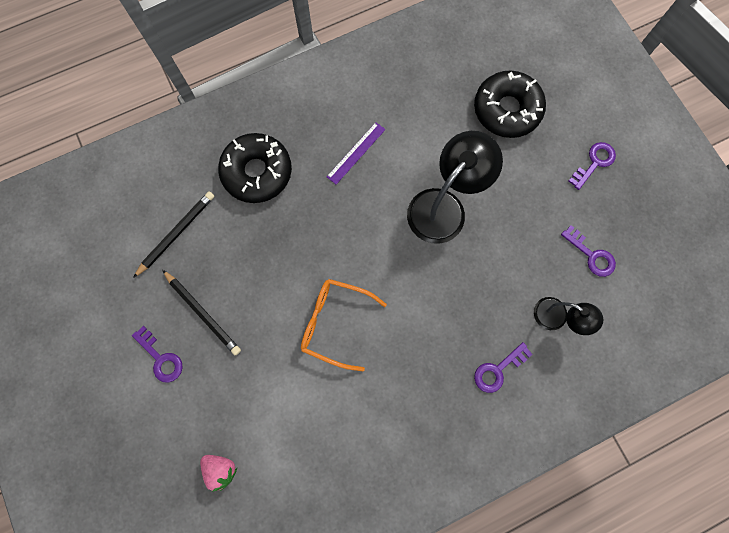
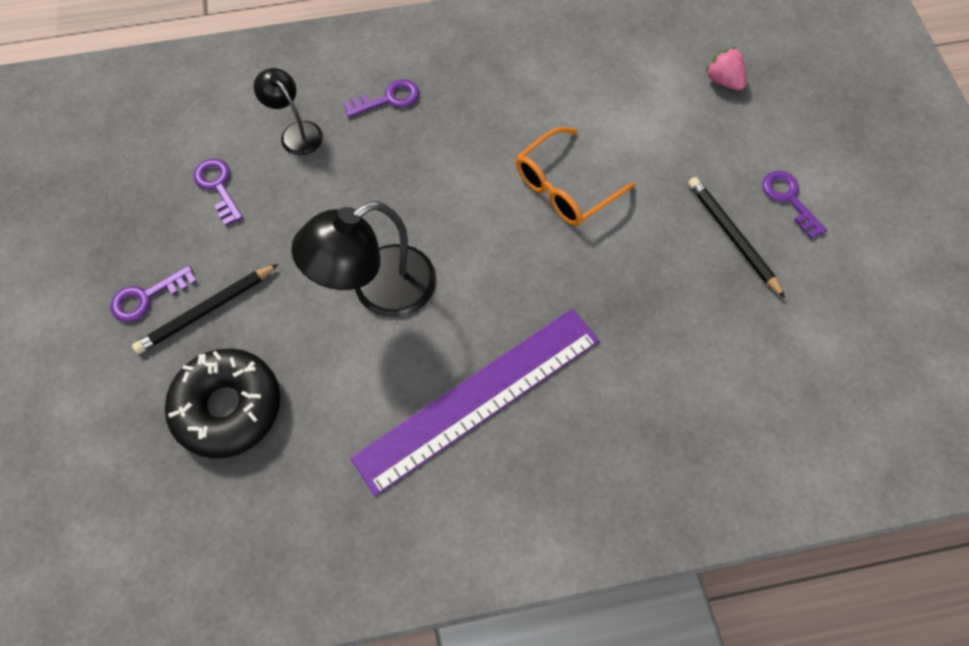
camera: 165 degrees left, 10 degrees down
black pencil [133,192,214,278] -> black pencil moved to [132,264,278,354]
black donut [218,133,292,203] -> none
orange glasses [301,279,387,371] -> orange glasses turned 105 degrees clockwise [516,127,636,226]
purple ruler [327,122,386,185] -> purple ruler [350,308,599,496], size x2.28

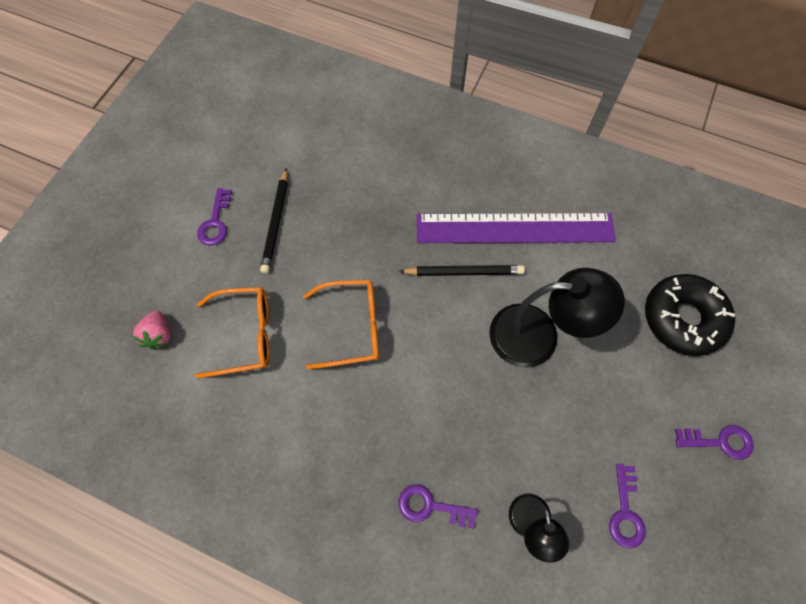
camera: 145 degrees left, 0 degrees up
black pencil [132,264,278,354] -> black pencil moved to [399,265,525,276]
none -> orange glasses [195,287,270,378]

